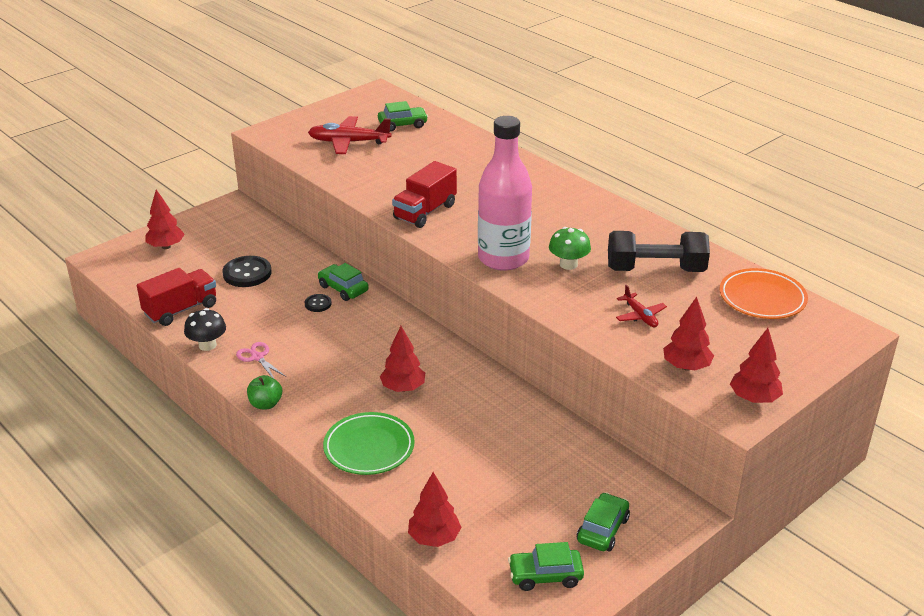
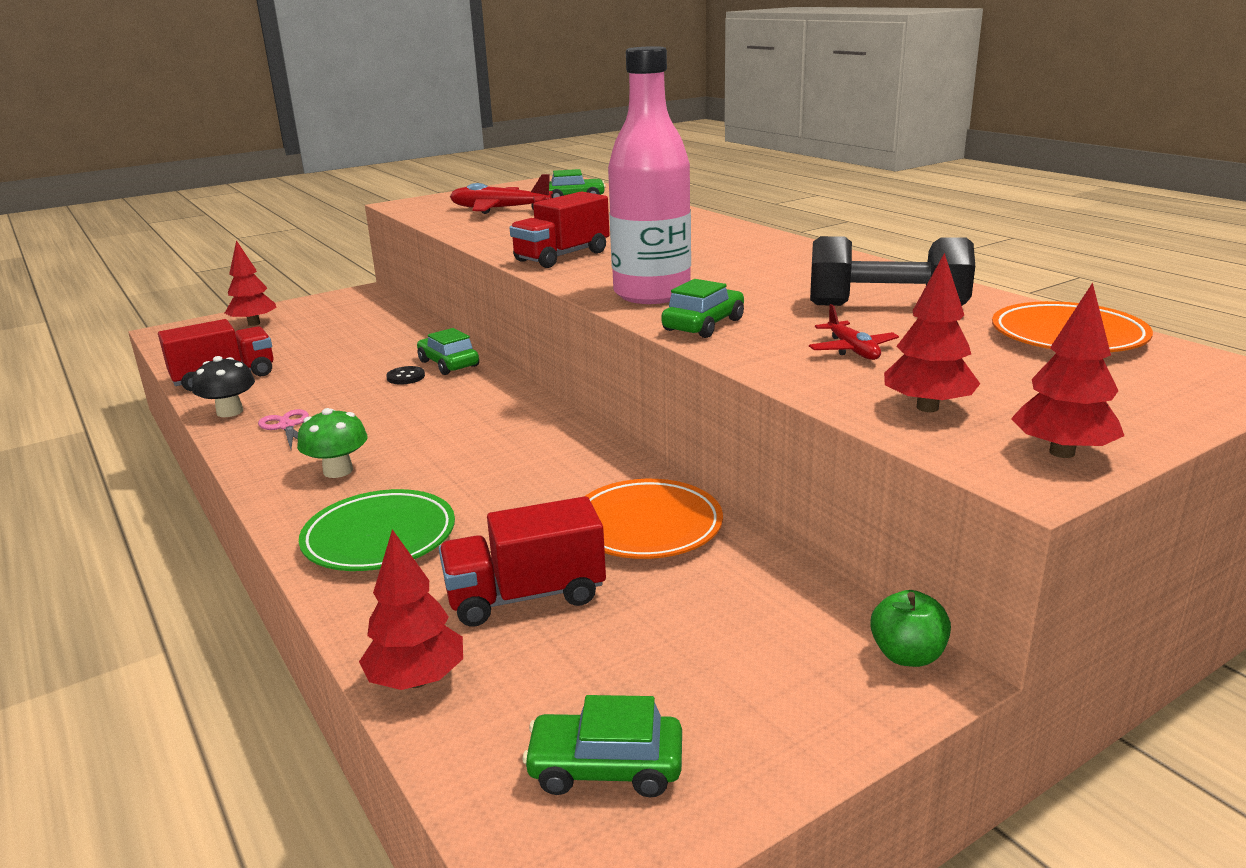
camera: 10 degrees right, 10 degrees down
black button [223,256,272,287] -> none
green apple [247,375,282,409] -> green apple moved to [870,590,951,667]
red tree [380,326,425,392] -> none
green mushroom [549,227,591,270] -> green mushroom moved to [297,408,368,478]
green car [577,492,630,551] -> green car moved to [661,279,744,338]
none -> red truck [439,496,606,627]
none -> orange plate [586,479,723,559]

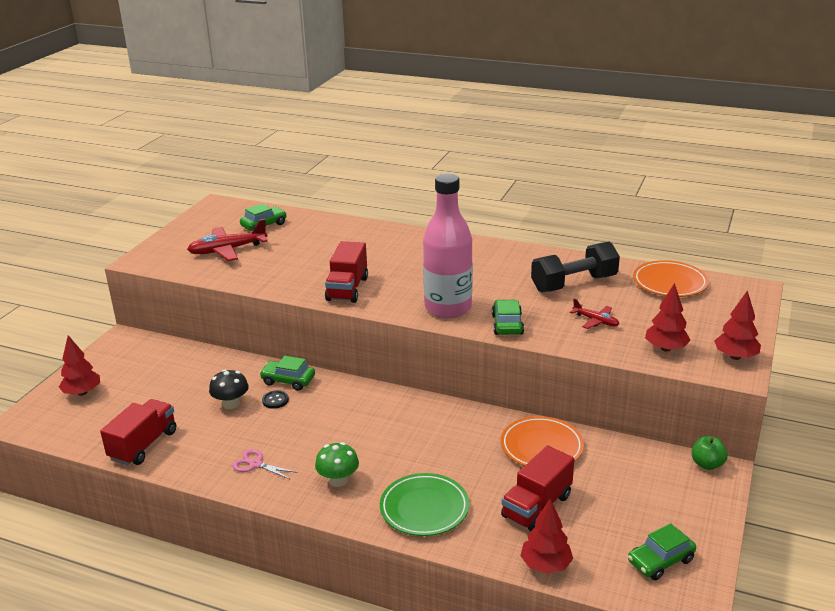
camera: 35 degrees left, 5 degrees up
black mushroom [192,356,255,417] -> black mushroom moved to [209,369,249,409]

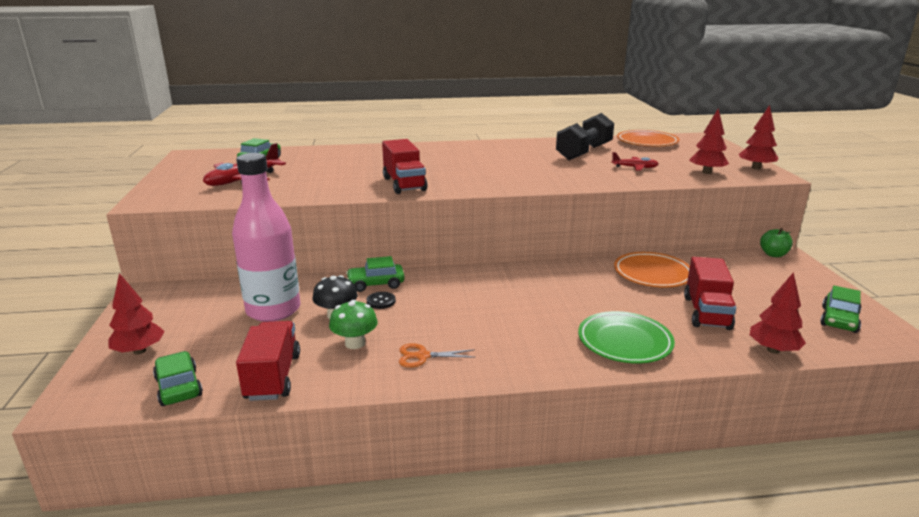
camera: 30 degrees left, 5 degrees down
pink scissors [232,449,298,479] -> orange scissors [399,343,476,368]
green mushroom [315,442,359,487] -> green mushroom moved to [329,300,378,349]
pink bottle [423,174,473,318] -> pink bottle moved to [232,153,300,322]
green car [492,300,524,335] -> green car moved to [153,351,203,406]

